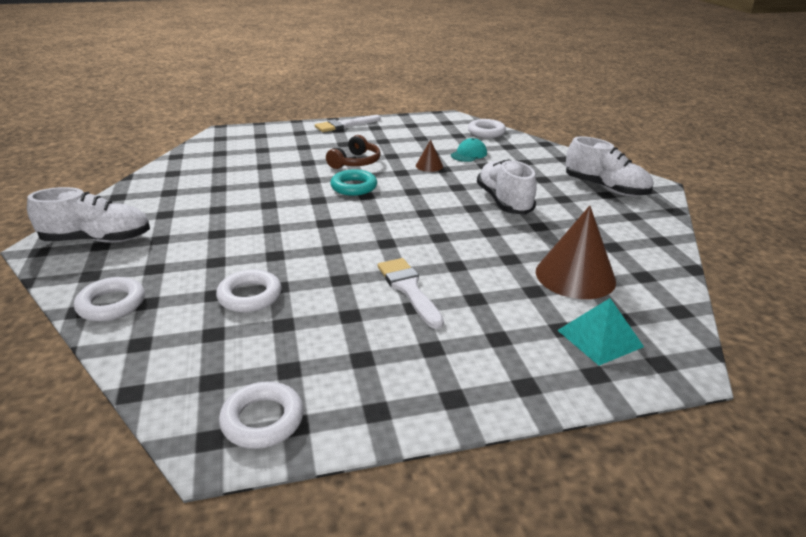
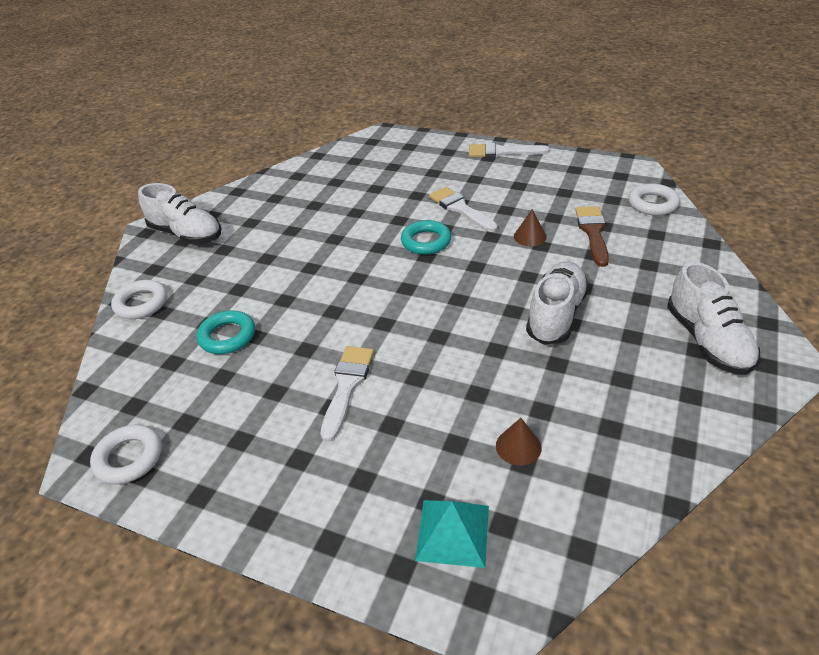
camera: 40 degrees right, 10 degrees up
white ring [216,270,282,312] -> turquoise ring [197,310,255,354]
brown headphones [326,135,381,169] -> white brush [429,187,498,232]
turquoise cap [451,138,487,162] -> brown brush [575,206,609,267]
brown cone [536,206,616,299] -> brown cone [496,418,542,466], size x0.49

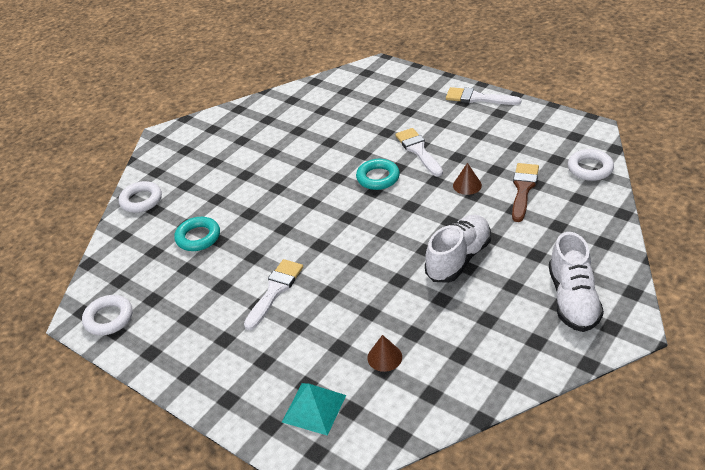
camera: 15 degrees right, 0 degrees up
white shoe [138,183,221,244] -> none

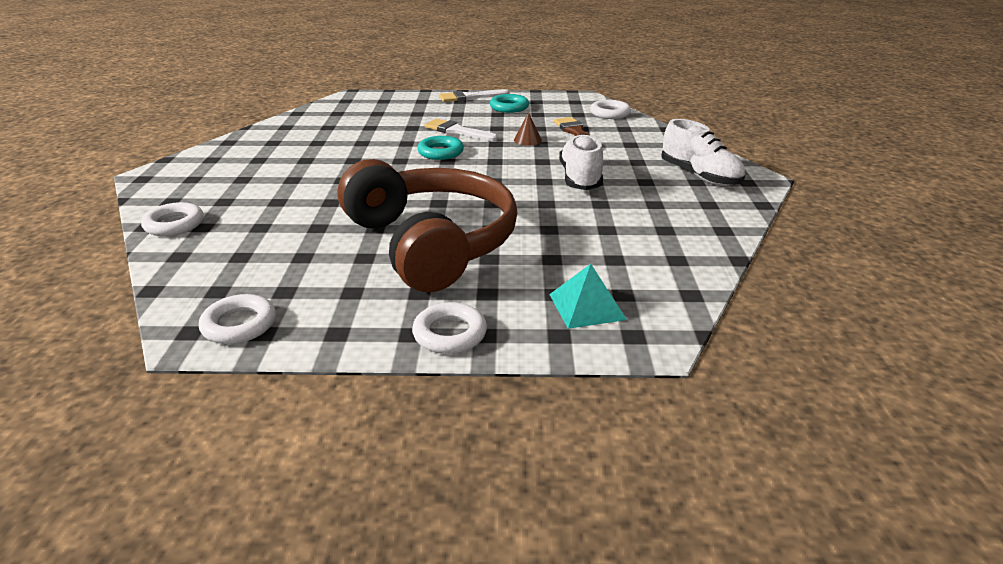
camera: 40 degrees left, 10 degrees down
turquoise ring [174,217,220,251] -> turquoise ring moved to [490,94,529,113]
white brush [244,259,303,330] -> brown headphones [338,159,518,292]
brown cone [367,335,402,372] -> none
none -> white ring [412,302,487,354]

